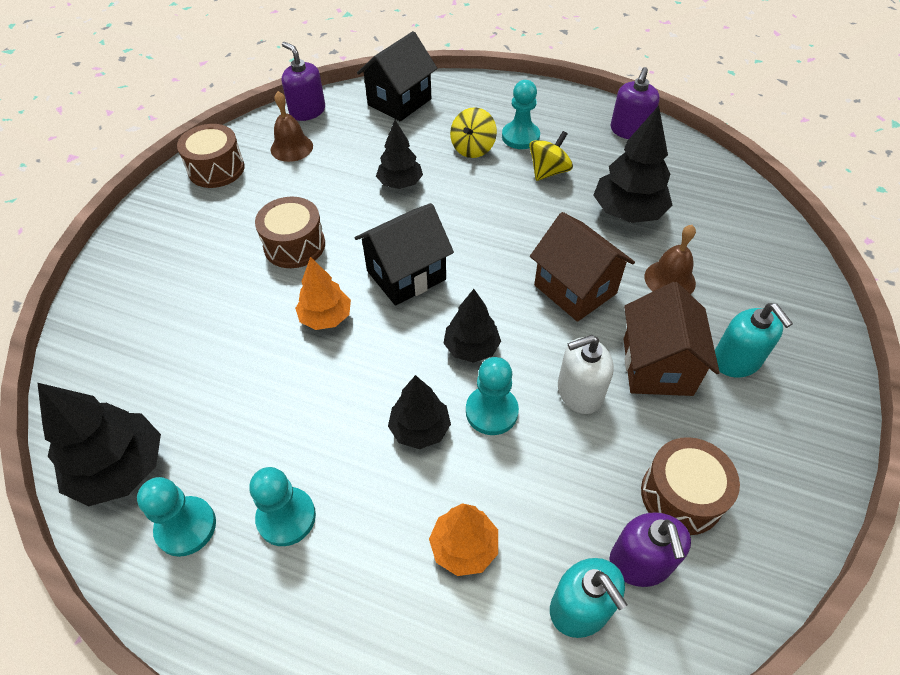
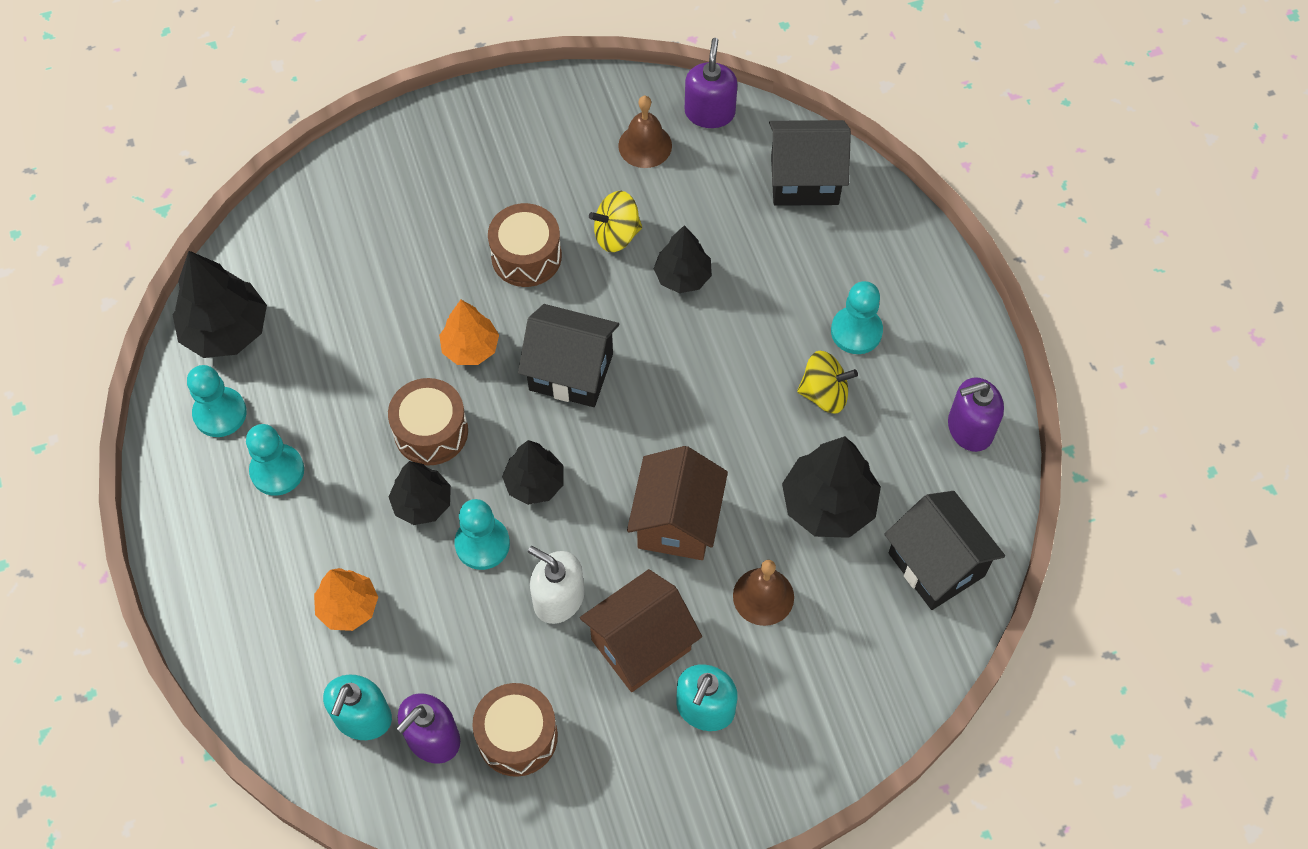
camera: 50 degrees right, 10 degrees up
brown drum [177,124,245,188] -> brown drum moved to [388,378,468,465]
yellow spinning top [450,107,497,158] -> yellow spinning top moved to [589,191,642,252]
none -> black house [884,491,1005,610]

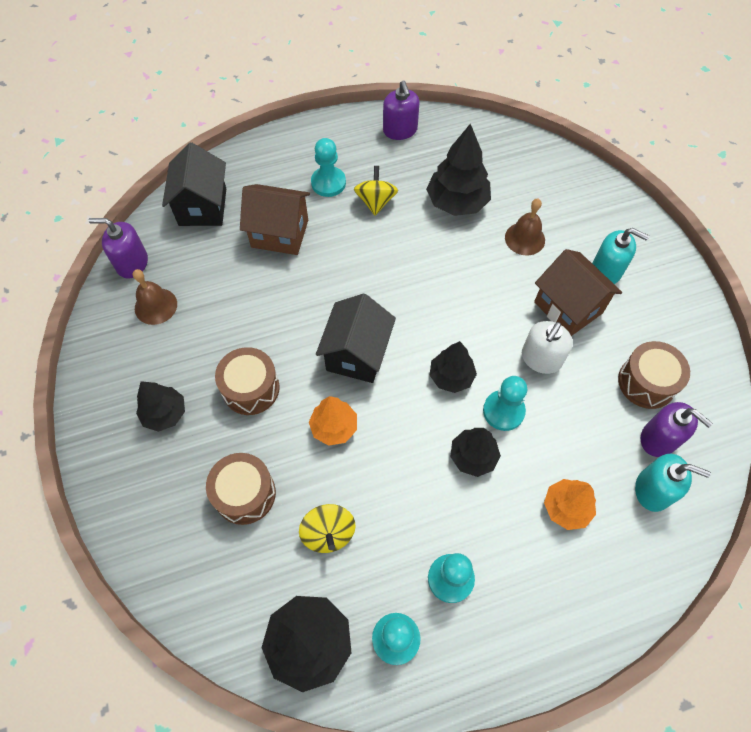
camera: 90 degrees left, 0 degrees up
brown drum [388,378,468,465] -> brown drum moved to [206,453,276,525]
yellow spinning top [589,191,642,252] -> yellow spinning top moved to [299,504,356,553]
brown house [627,446,728,560] -> brown house moved to [240,184,310,255]
black tree [653,225,712,293] -> black tree moved to [136,381,185,432]
black house [884,491,1005,610] -> none

